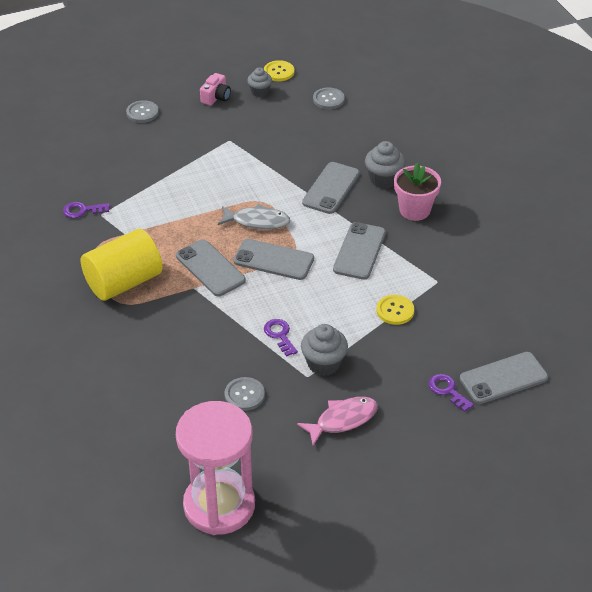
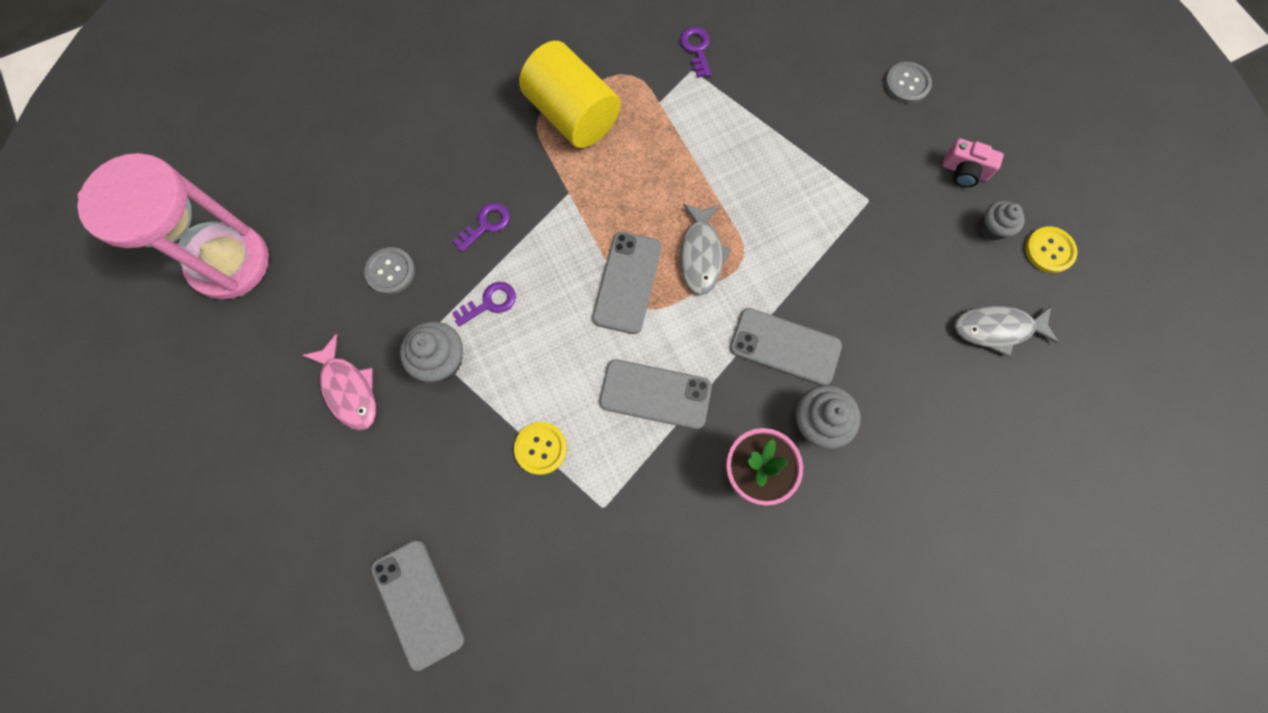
camera: 85 degrees right, 30 degrees up
grey phone [176,239,246,296] -> none
grey button [313,87,345,109] -> grey fish [954,306,1059,357]
purple key [428,374,474,412] -> purple key moved to [453,203,510,252]

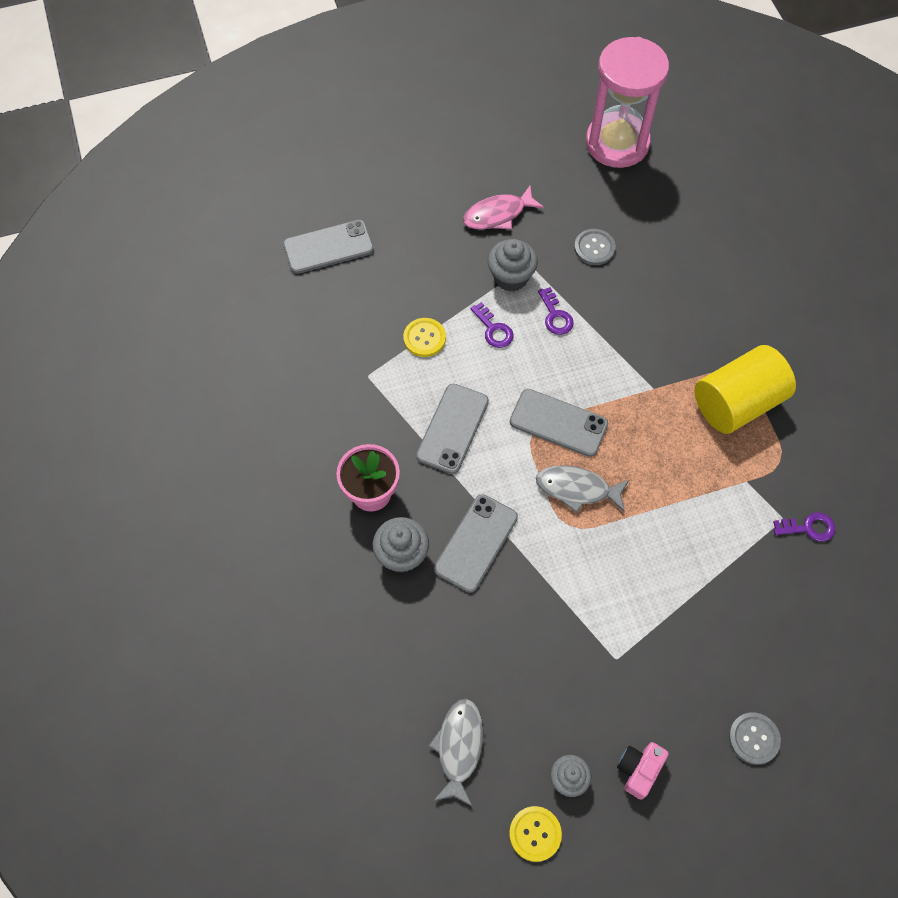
camera: 100 degrees right, 10 degrees down
purple key [453,203,510,252] -> purple key moved to [470,302,513,348]

